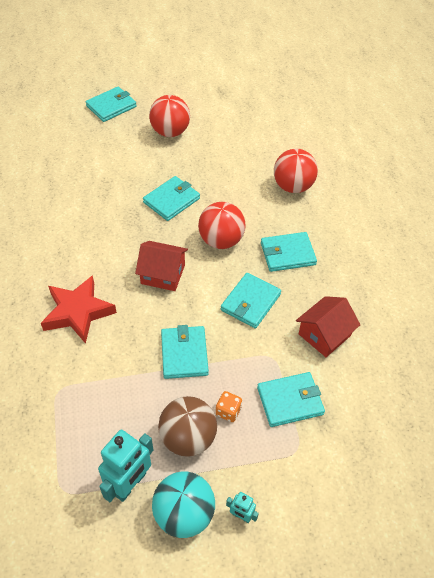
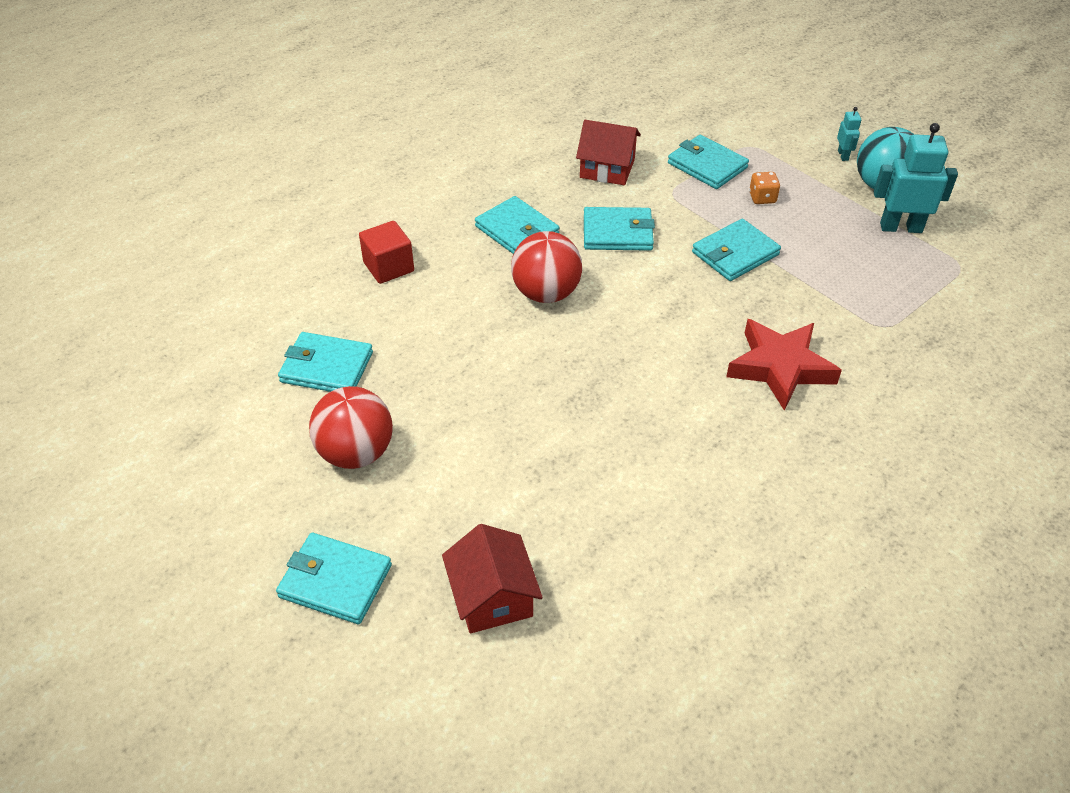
camera: 120 degrees left, 5 degrees down
red house [135,241,188,291] -> red house moved to [442,524,543,633]
turquoise wallet [143,176,200,221] -> turquoise wallet moved to [278,332,373,392]
brown ball [158,396,217,457] -> none
red ball [274,149,318,193] -> red cube [359,221,414,284]

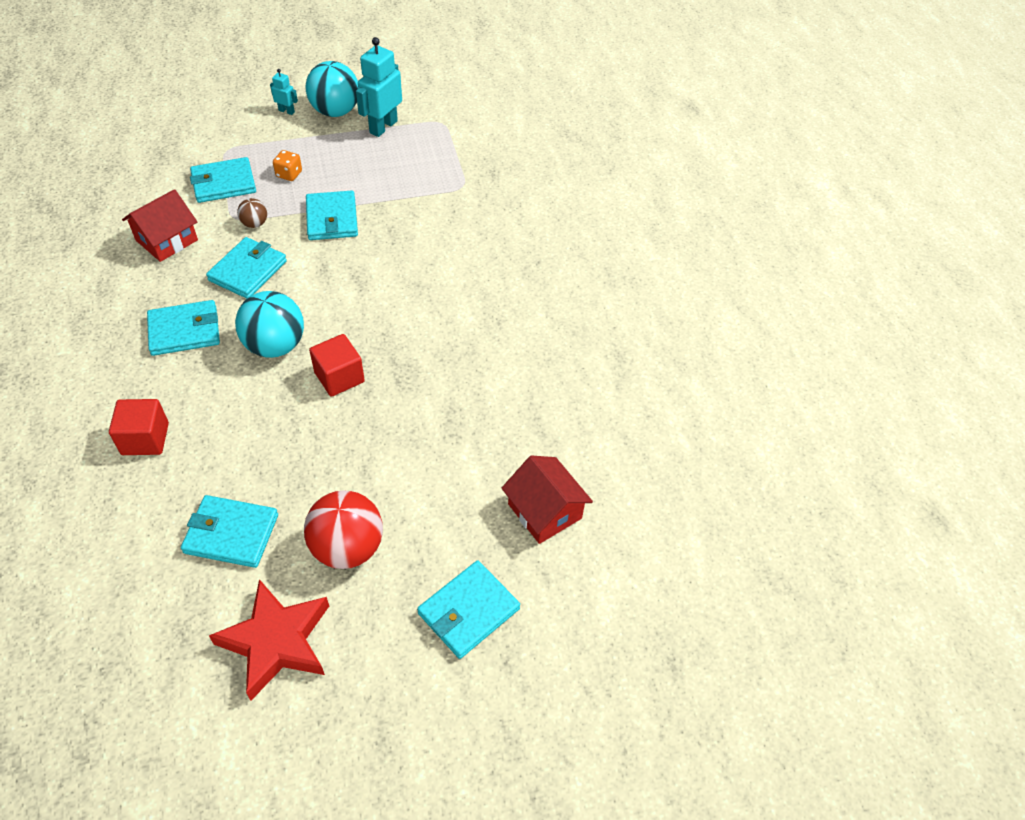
camera: 65 degrees left, 5 degrees up
turquoise wallet [278,332,373,392] -> turquoise wallet turned 60 degrees clockwise [181,495,278,568]
red house [442,524,543,633] -> red house turned 45 degrees clockwise [501,455,593,544]
red ball [511,231,582,303] -> turquoise ball [235,291,304,358]
red star [726,319,842,411] -> red star moved to [209,579,329,701]
none -> brown ball [237,198,267,228]
none -> red cube [309,334,365,397]

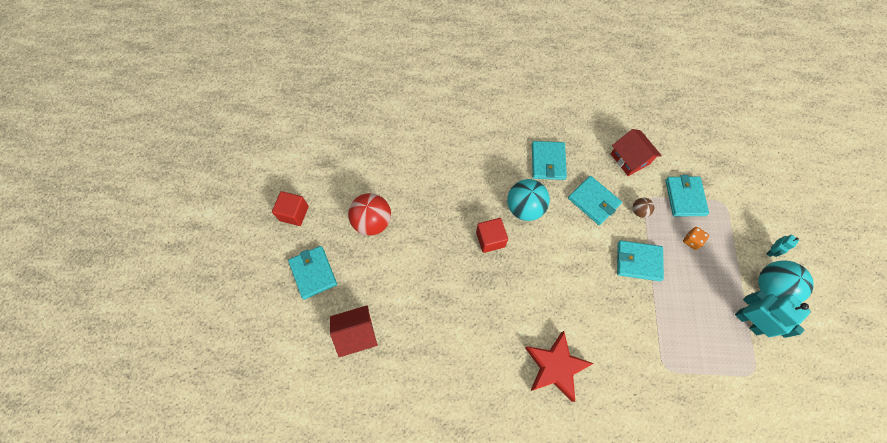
camera: 110 degrees right, 15 degrees up
red cube [109,399,169,455] -> red cube moved to [272,191,309,226]
turquoise wallet [181,495,278,568] -> none
red star [209,579,329,701] -> red star moved to [525,331,594,402]

